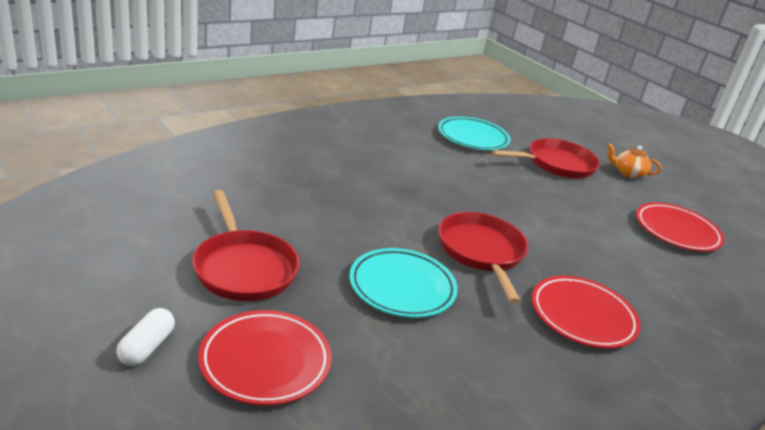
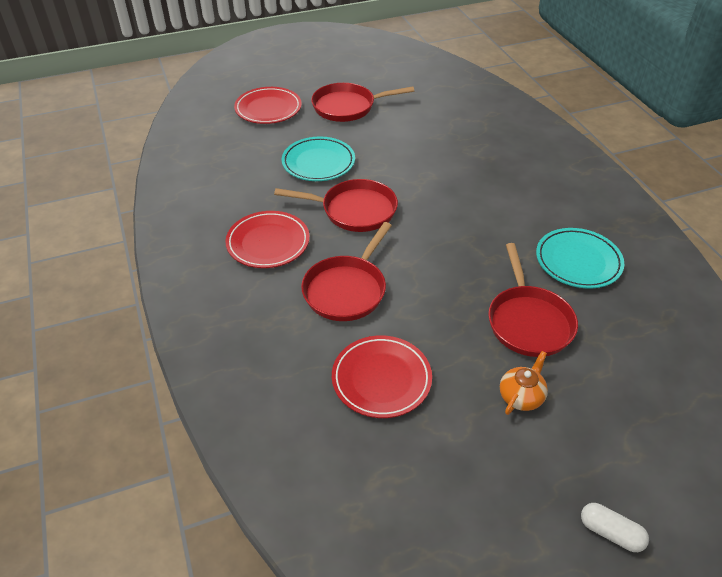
camera: 110 degrees right, 15 degrees up
white capsule [116,308,175,366] -> white capsule moved to [581,503,649,552]
none -> red pan [301,222,392,321]

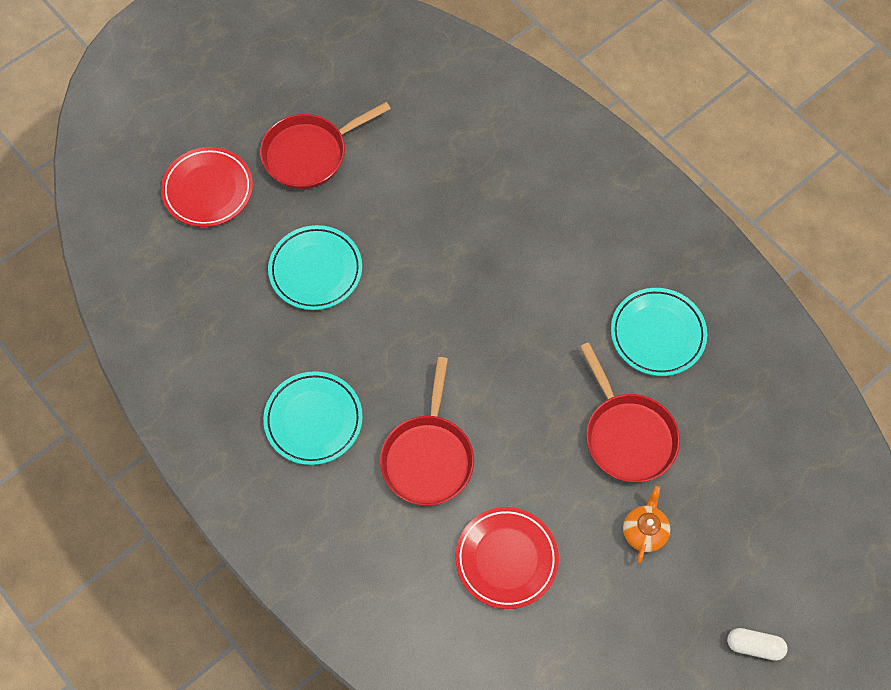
camera: 20 degrees left, 20 degrees up
red plate [225,211,309,268] -> turquoise plate [263,371,363,465]
red pan [274,179,398,232] -> none

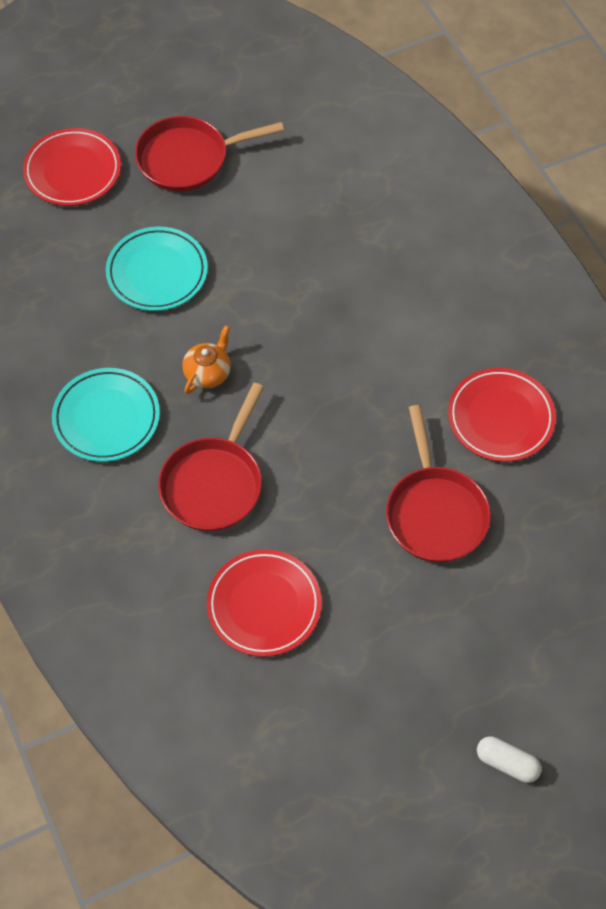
camera: 15 degrees right, 5 degrees down
turquoise plate [611,288,707,376] -> red plate [448,368,556,462]
orange teapot [623,486,670,563] -> orange teapot moved to [182,325,231,394]

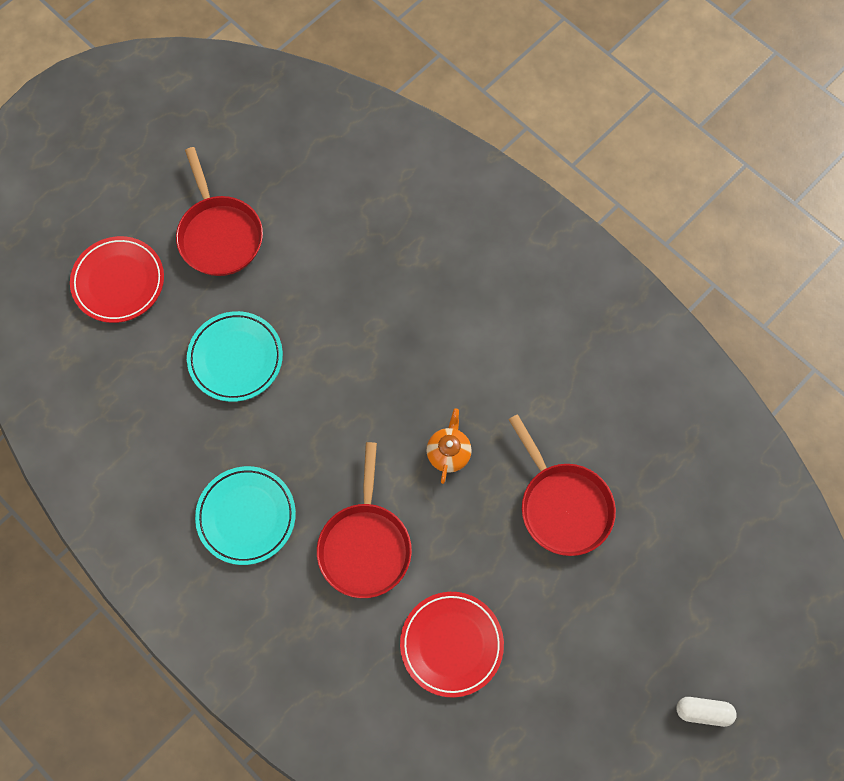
camera: 20 degrees left, 10 degrees up
red pan [135,116,284,192] -> red pan turned 75 degrees counterclockwise [176,147,263,276]
orange teapot [182,325,231,394] -> orange teapot moved to [427,408,472,484]
red plate [448,368,556,462] -> none

